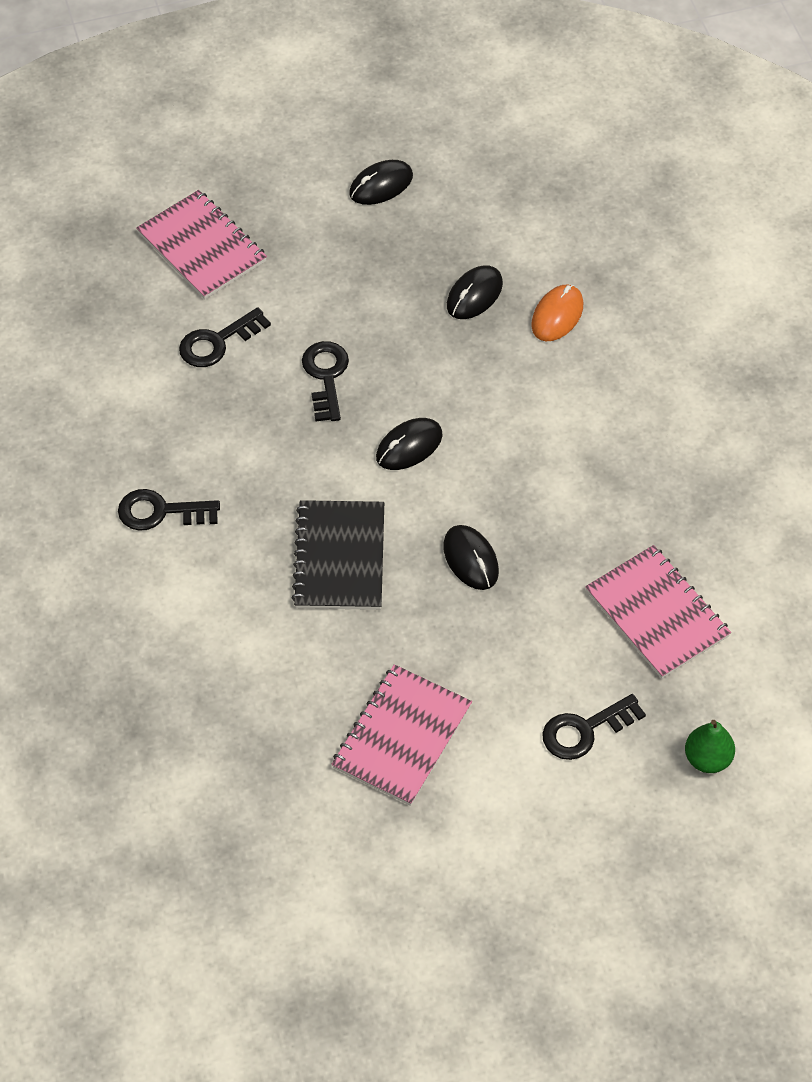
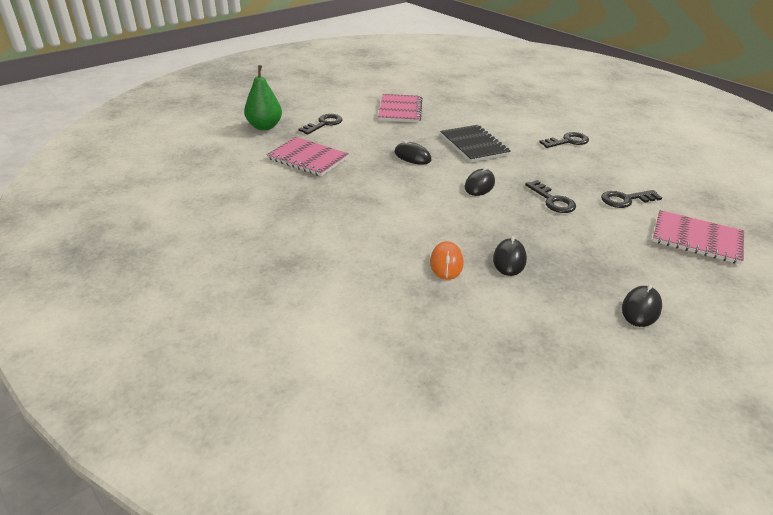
camera: 155 degrees right, 20 degrees down
black key [179,307,271,367] -> black key turned 135 degrees counterclockwise [601,190,662,208]
green pear [685,720,735,773] -> green pear [244,65,282,130], size x1.56

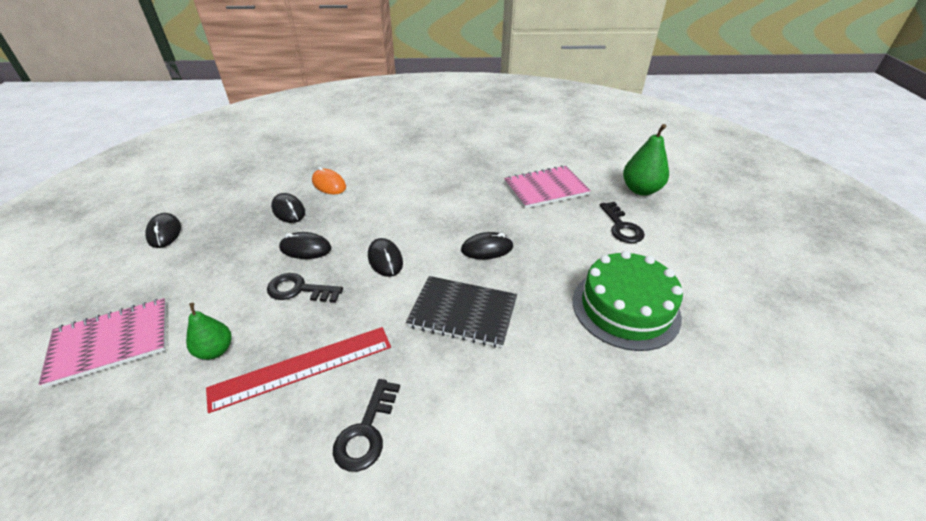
camera: 130 degrees right, 5 degrees up
pink notebook [378,94,423,123] -> green cake [573,251,683,351]
black key [601,190,662,208] -> green pear [186,303,232,360]
none -> red ruler [206,327,391,413]
none -> black mouse [279,232,332,259]

